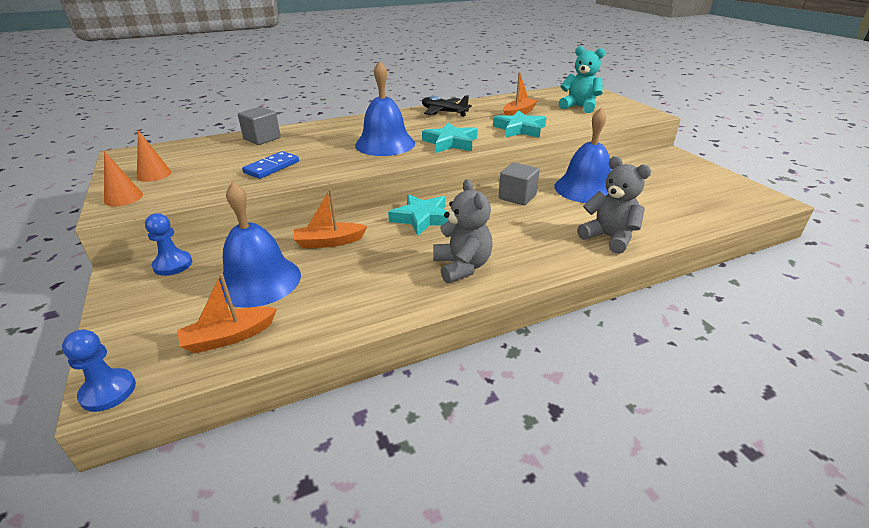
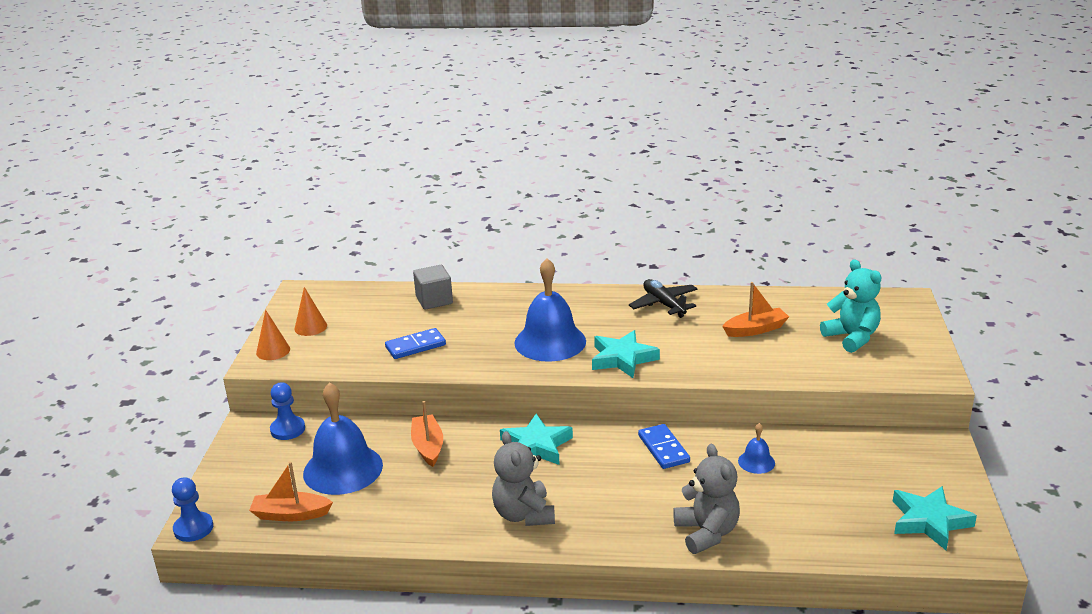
camera: 30 degrees right, 5 degrees down
orange boat [293,189,367,249] -> orange boat turned 60 degrees clockwise [411,401,443,467]
grey teddy bear [433,179,493,283] -> grey teddy bear turned 150 degrees clockwise [492,431,555,526]
turquoise star [493,110,546,138] -> turquoise star moved to [893,486,977,550]
grey cube [499,162,540,205] -> blue domino [638,424,690,469]
blue bell [554,108,611,203] -> blue bell [738,423,775,474], size x0.46

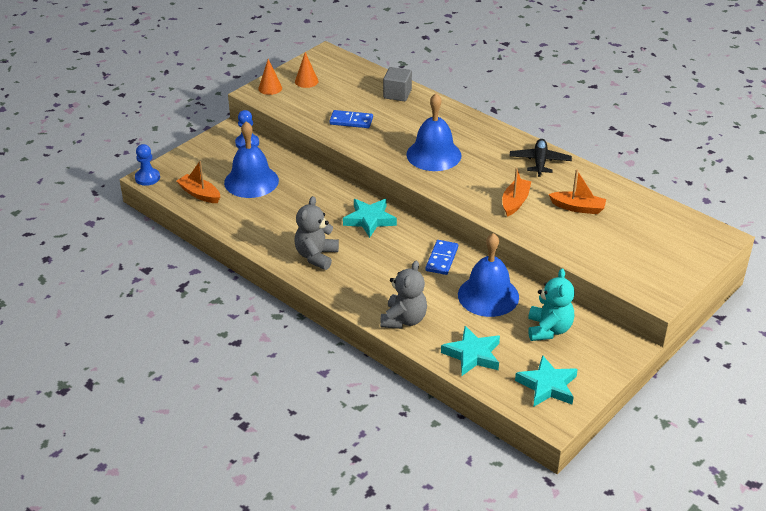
camera: 35 degrees right, 10 degrees up
orange boat [411,401,443,467] -> orange boat moved to [502,168,531,217]
turquoise star [592,330,660,378] -> turquoise star moved to [441,326,500,376]
blue bell [738,423,775,474] -> blue bell [458,233,519,317], size x2.19
turquoise teddy bear [820,259,882,353] -> turquoise teddy bear moved to [528,268,575,341]

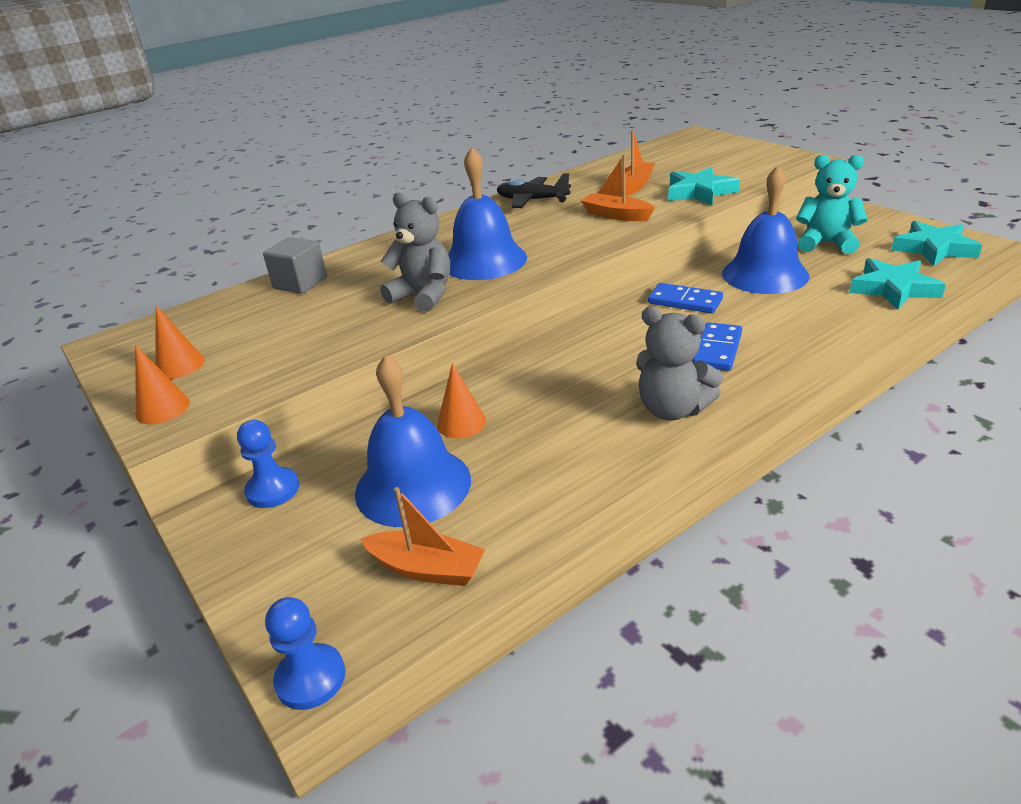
camera: 75 degrees left, 5 degrees down
orange boat [177,161,220,203] -> orange boat turned 120 degrees counterclockwise [361,487,485,586]
blue domino [329,110,373,128] -> blue domino moved to [692,322,742,371]
turquoise star [343,199,397,238] -> turquoise star moved to [668,167,740,206]
grey teddy bear [380,261,427,329] -> grey teddy bear moved to [380,193,450,312]
none -> orange cone [437,363,486,438]

